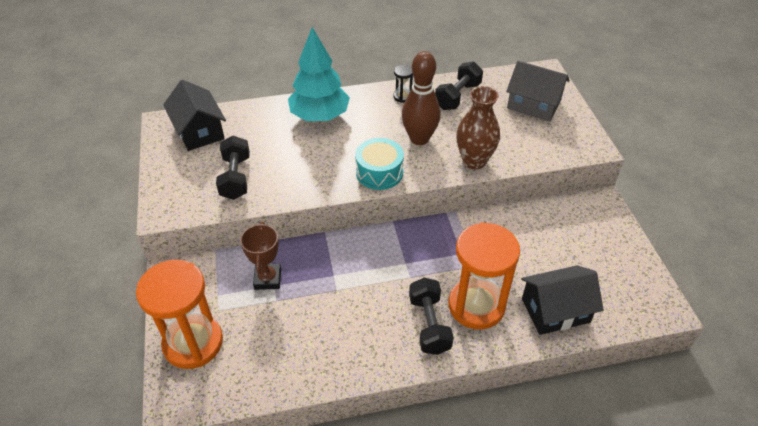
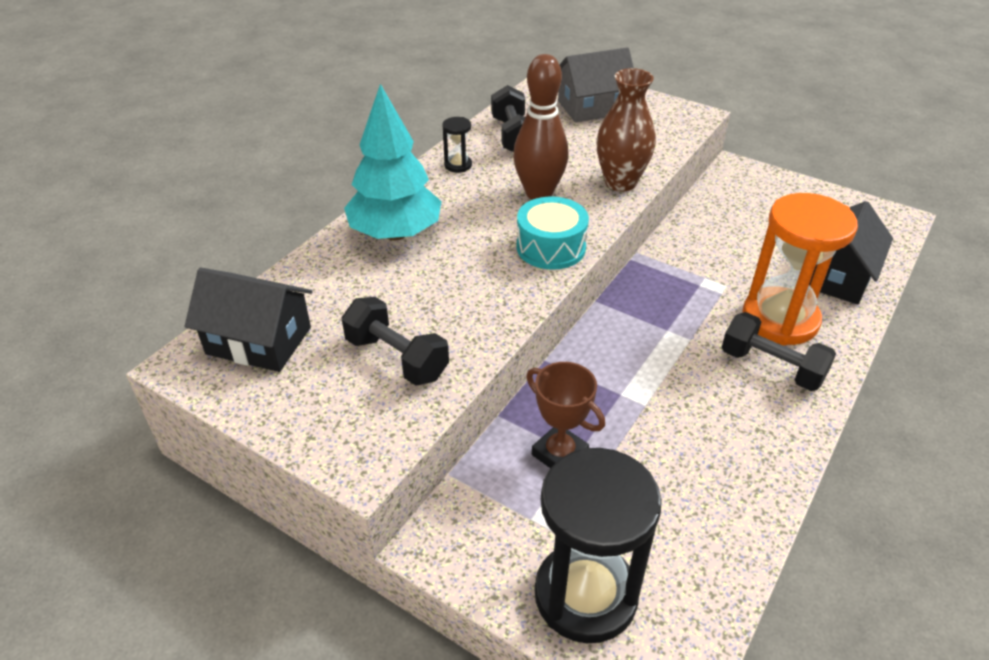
camera: 45 degrees left, 5 degrees down
orange hourglass [136,260,223,369] -> black hourglass [535,447,662,643]

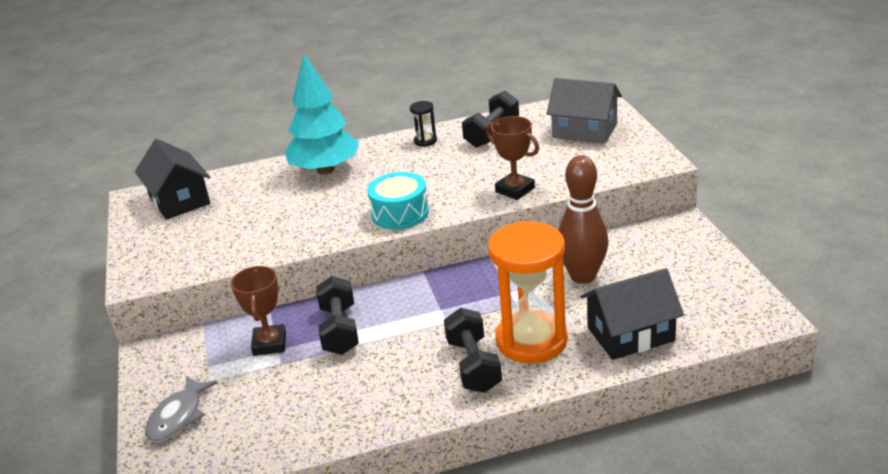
camera: 45 degrees right, 10 degrees down
black dumbbell [341,297,449,386] -> black dumbbell moved to [316,276,359,355]
brown bowling pin [513,54,569,200] -> brown bowling pin moved to [558,155,609,284]
black hourglass [535,447,662,643] -> grey fish [145,376,218,442]
brown vase [596,68,656,191] -> brown trophy [486,116,539,200]

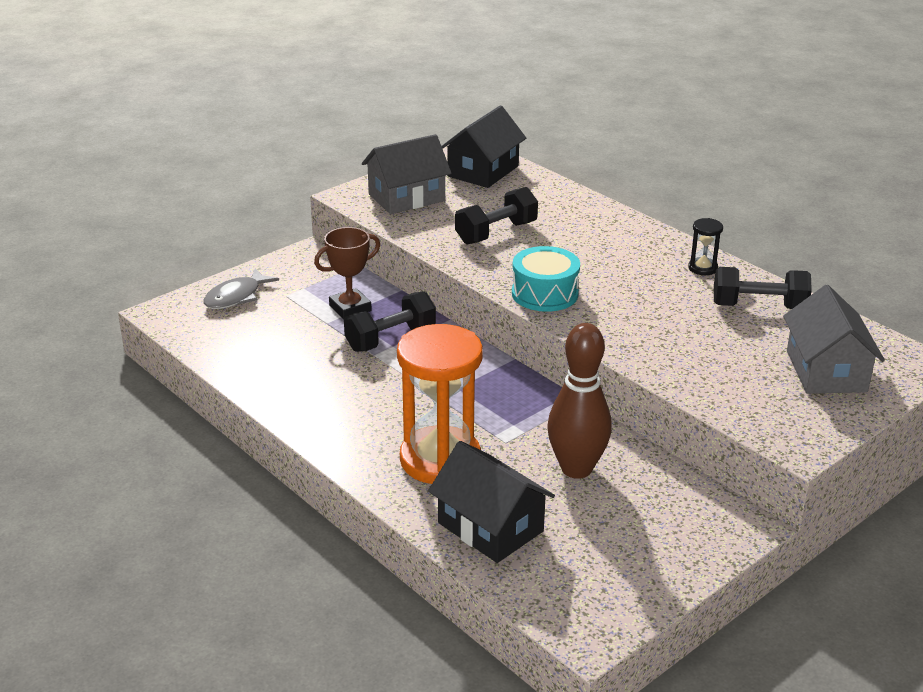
camera: 60 degrees right, 0 degrees up
grey fish [145,376,218,442] -> grey fish turned 45 degrees counterclockwise [203,268,279,309]
turquoise tree [285,54,359,175] -> none
black dumbbell [444,308,502,393] -> black dumbbell moved to [455,187,538,244]
brown trophy [486,116,539,200] -> none
none -> grey house [362,134,451,214]

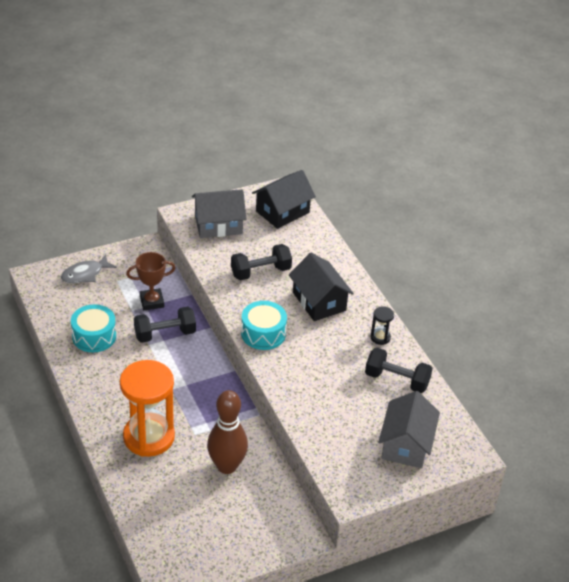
camera: 15 degrees right, 10 degrees up
black house [428,441,555,563] -> black house moved to [289,253,354,321]
none -> turquoise drum [71,304,116,352]

